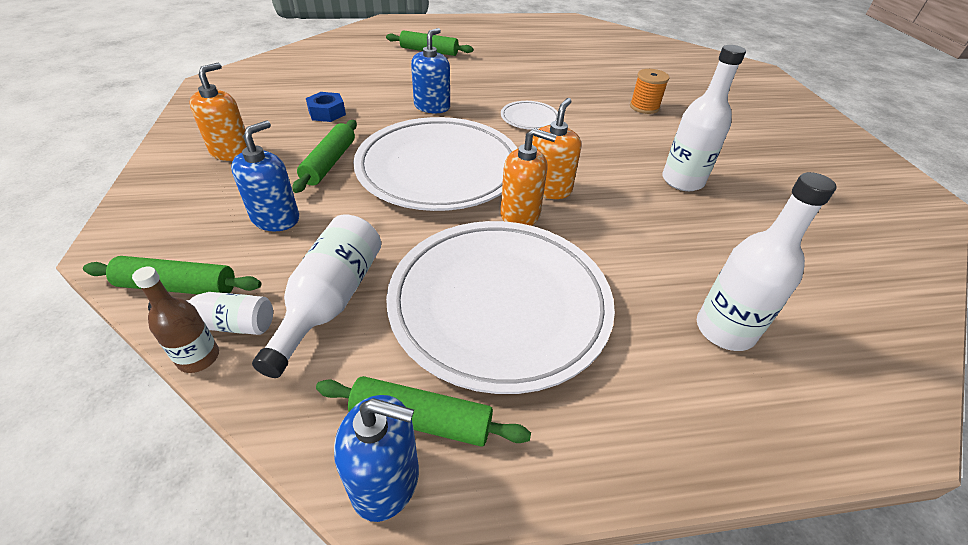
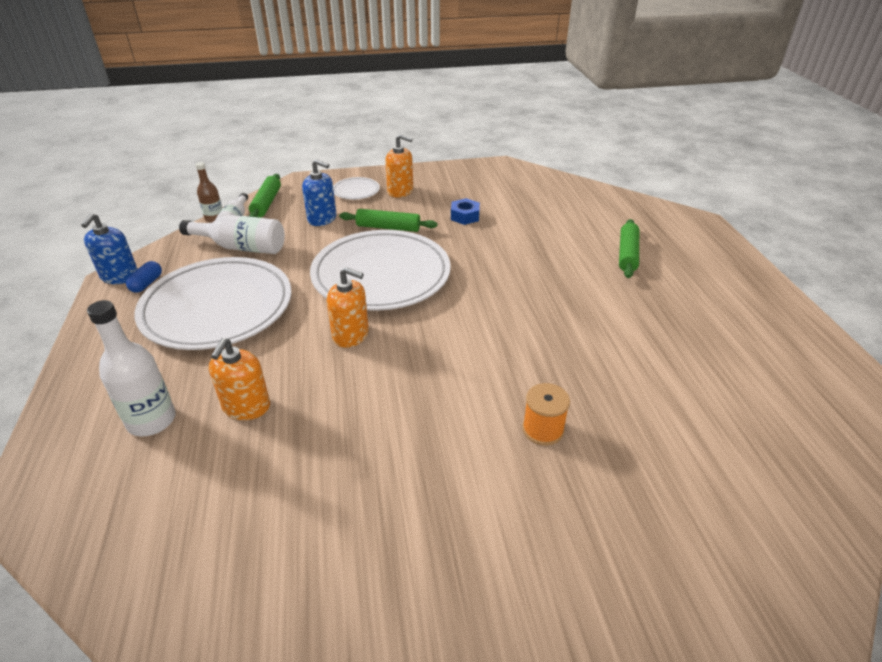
camera: 90 degrees right, 5 degrees down
green rolling pin [316,376,531,447] -> blue capsule [126,261,162,293]
blue soap dispenser [411,28,450,113] -> none
orange soap dispenser [500,128,557,226] -> orange soap dispenser moved to [209,338,270,420]
white plate [501,101,558,130] -> white plate moved to [333,177,380,200]
white bottle [662,45,746,191] -> none

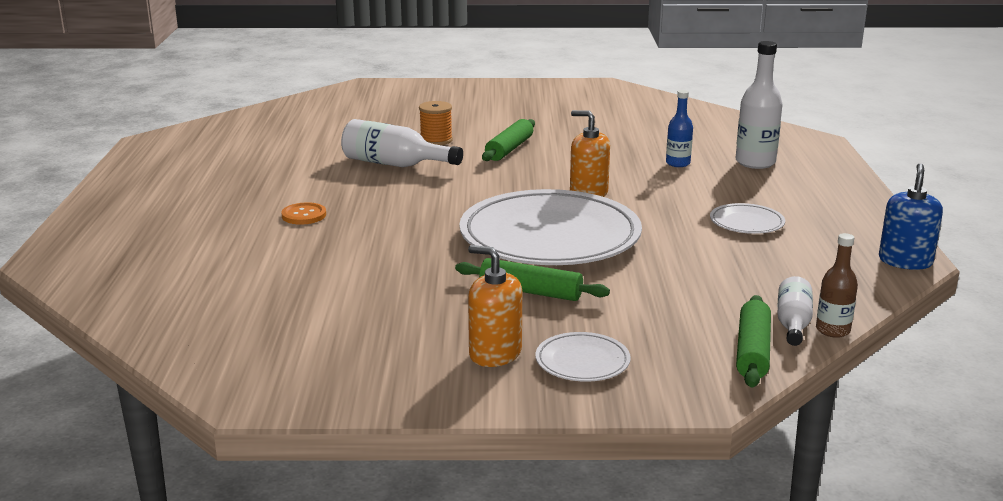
camera: 170 degrees left, 15 degrees down
blue capsule [126,261,162,293] -> none
white plate [135,257,291,350] -> white plate [710,203,785,234], size x0.42
white bottle [179,215,285,254] -> white bottle moved to [341,119,463,167]
orange soap dispenser [209,338,270,420] -> blue bottle [666,90,693,167]
blue soap dispenser [302,159,336,226] -> none
blue nut [451,198,480,225] -> none
green rolling pin [619,219,639,278] -> green rolling pin moved to [482,119,535,161]
none -> orange button [281,202,326,224]

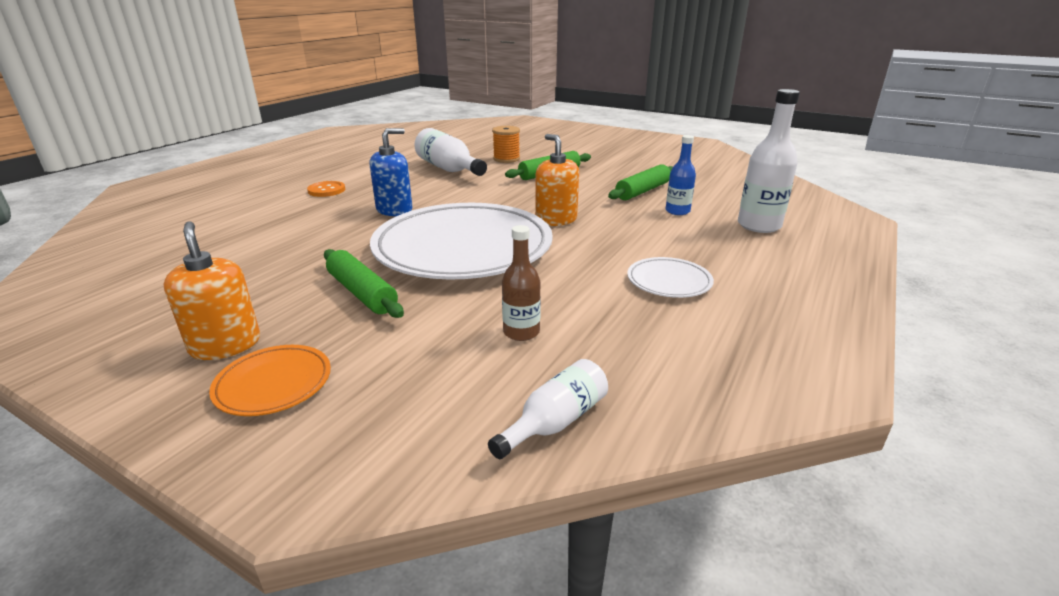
camera: 30 degrees right, 5 degrees up
white plate [536,332,631,382] -> orange plate [209,345,331,416]
green rolling pin [736,295,771,388] -> green rolling pin moved to [608,164,673,200]
brown bottle [816,233,858,338] -> brown bottle moved to [502,225,541,341]
blue soap dispenser [879,163,943,270] -> blue soap dispenser moved to [370,128,412,216]

